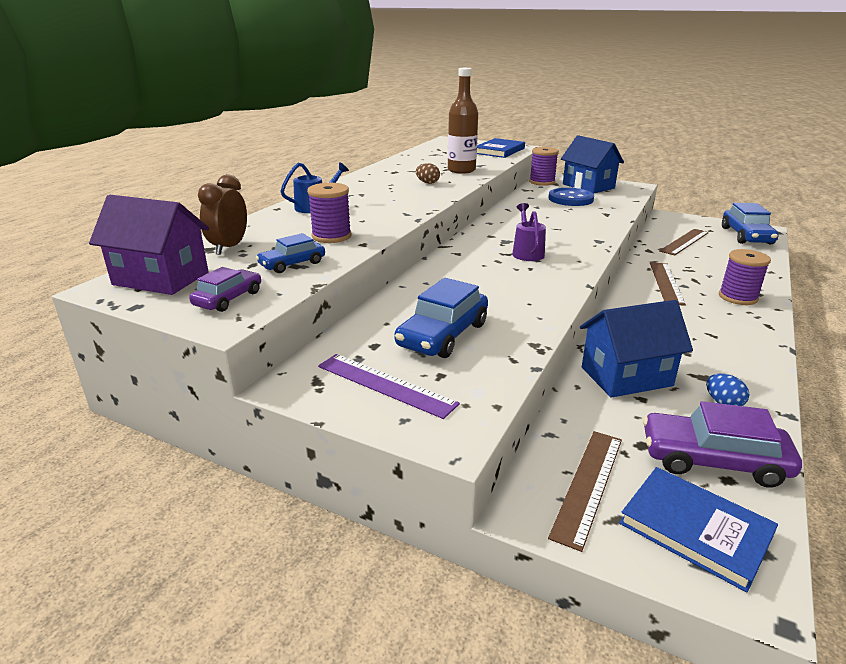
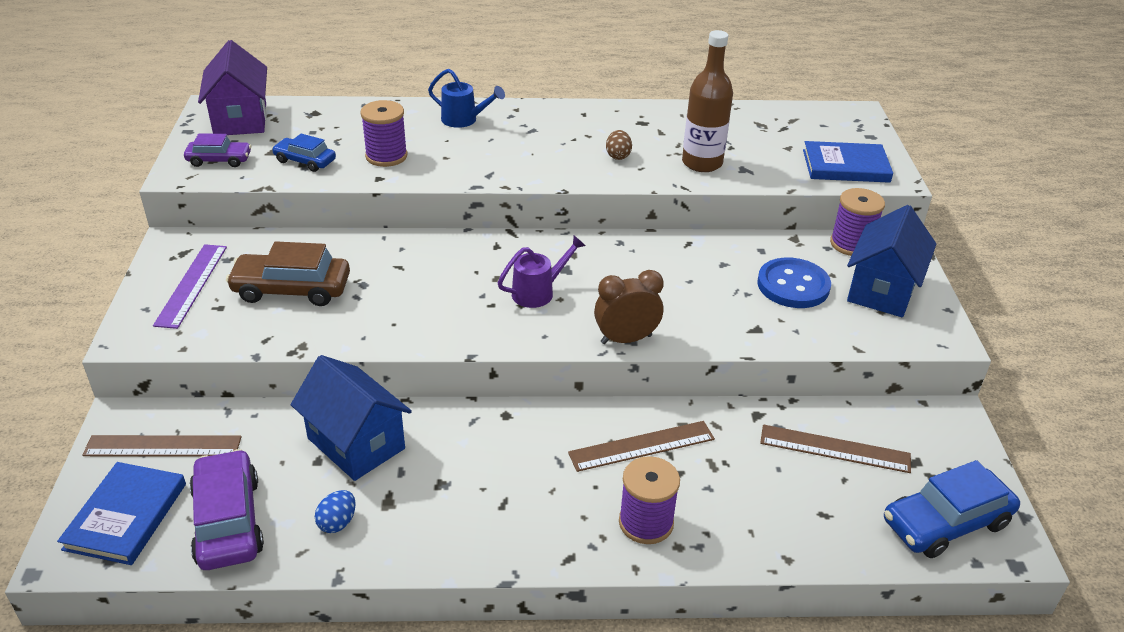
camera: 60 degrees right, 10 degrees up
brown clock [198,174,247,255] -> brown clock moved to [594,270,664,344]
blue car [394,278,488,358] -> brown car [226,241,350,306]

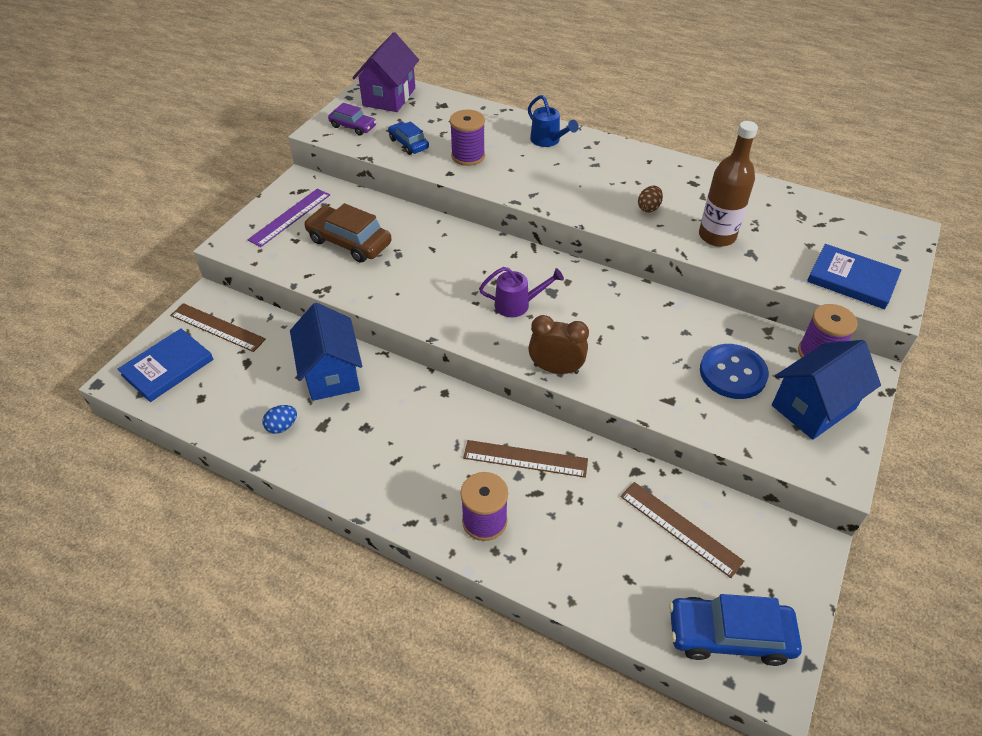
camera: 30 degrees right, 10 degrees up
purple car [189,449,264,570] -> none

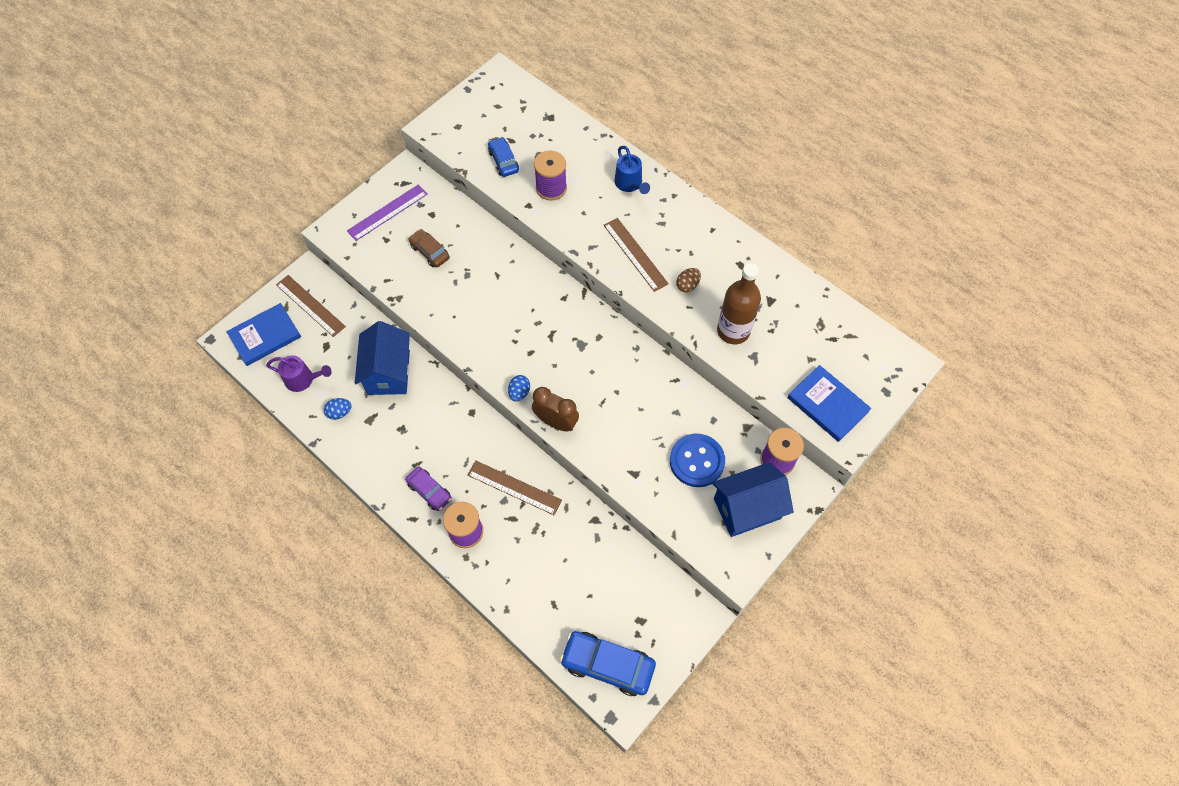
camera: 15 degrees right, 15 degrees up
brown car [304,203,392,263] -> brown car [409,229,450,267], size x0.60
purple car [328,103,377,136] -> purple car moved to [405,466,452,511]
purple house [352,32,419,112] -> none
purple watering can [479,267,564,317] -> purple watering can moved to [266,355,332,392]
brown ruler [620,482,744,578] -> brown ruler moved to [604,218,669,292]
none -> blue egg [508,375,530,401]

